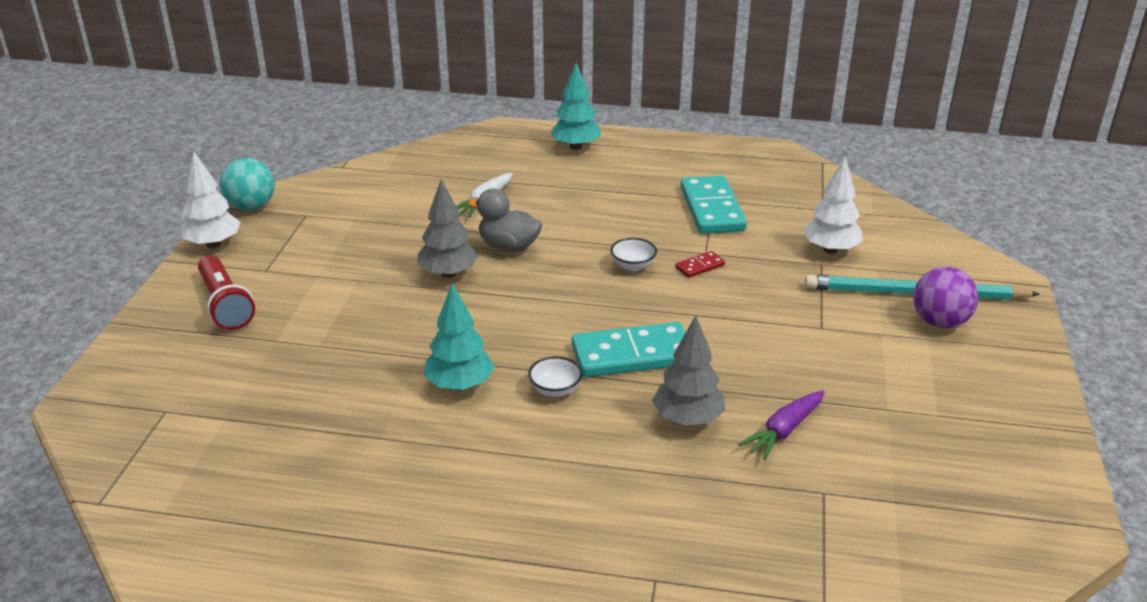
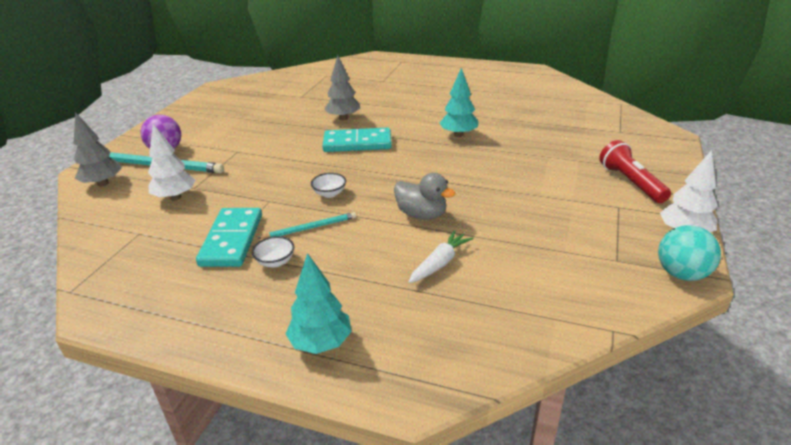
camera: 170 degrees left, 0 degrees up
grey tree [417,179,478,278] -> grey tree moved to [74,112,122,187]
white bowl [528,356,582,397] -> white bowl moved to [252,236,294,267]
red domino [675,251,725,278] -> none
purple carrot [738,390,825,460] -> none
none -> turquoise pencil [257,212,356,239]

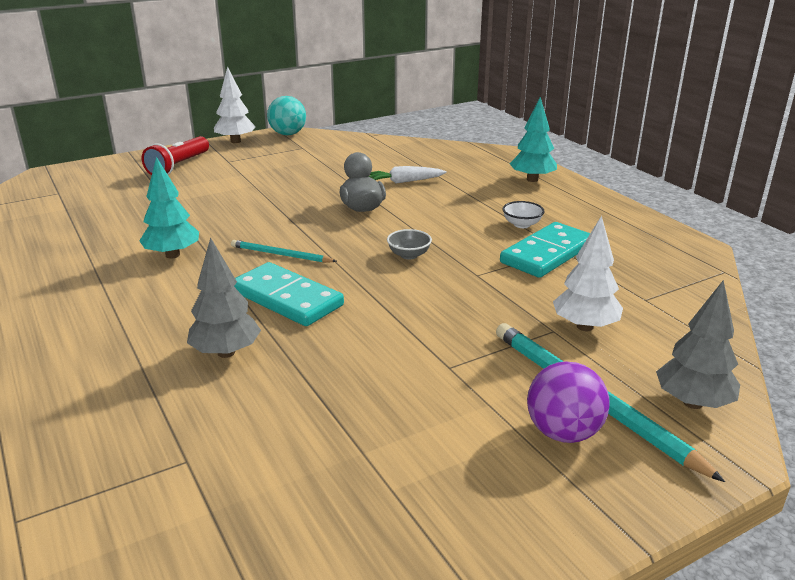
camera: 140 degrees left, 5 degrees down
turquoise pencil [257,212,356,239] -> turquoise pencil moved to [231,240,337,263]
white bowl [311,173,346,198] -> grey bowl [387,229,432,260]

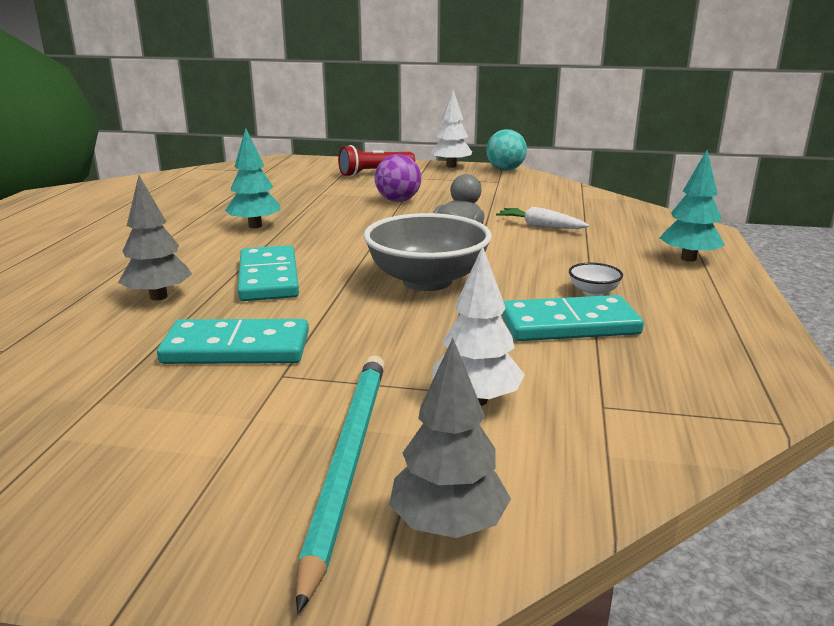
camera: 40 degrees right, 5 degrees down
turquoise pencil [231,240,337,263] -> none
grey bowl [387,229,432,260] -> grey bowl [364,213,492,291], size x2.44
purple ball [527,362,610,443] -> purple ball moved to [375,154,421,202]
none -> turquoise domino [157,319,309,364]

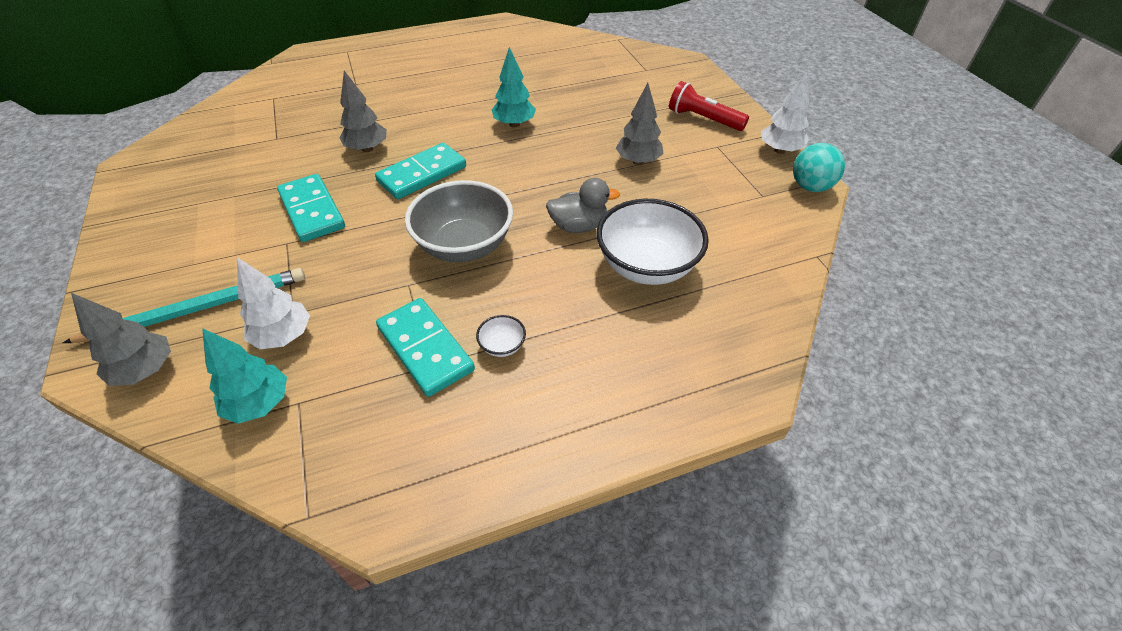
camera: 60 degrees right, 25 degrees up
purple ball [375,154,421,202] -> grey tree [616,83,664,165]
white carrot [496,207,589,229] -> white bowl [597,199,709,285]
turquoise tree [660,150,725,262] -> turquoise tree moved to [202,328,287,424]

